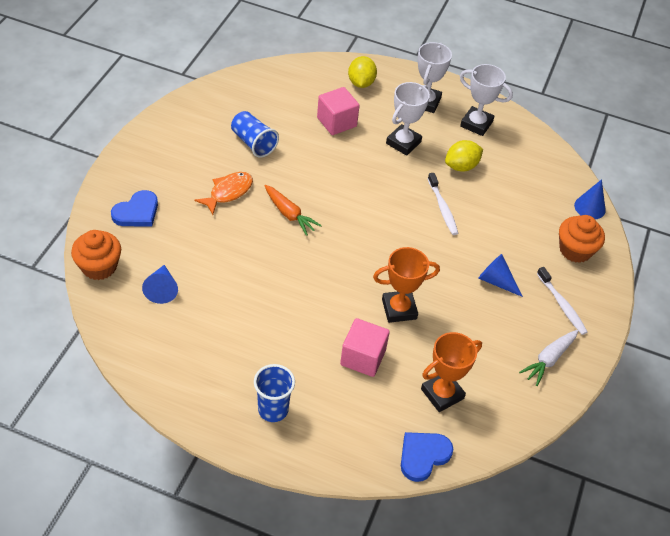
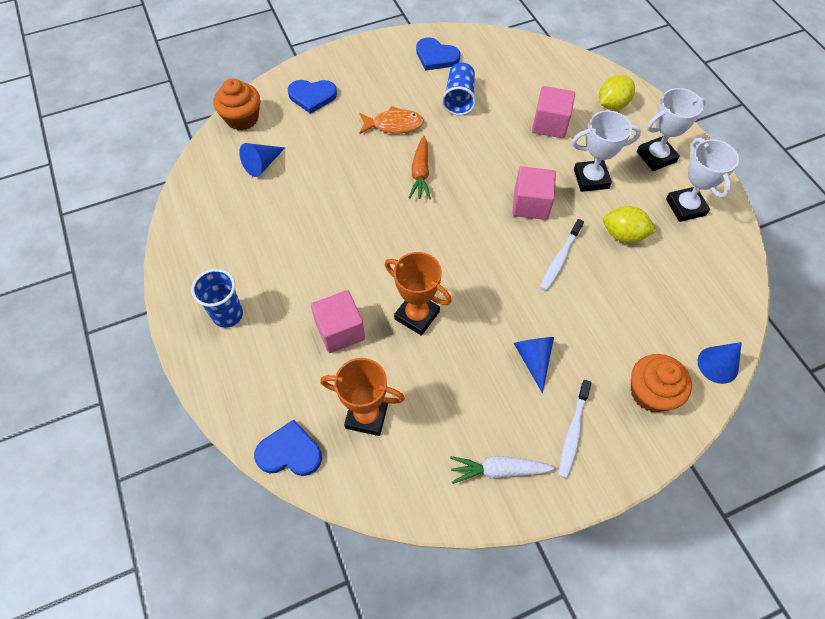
camera: 50 degrees right, 10 degrees up
none -> blue heart [416,37,460,71]
none -> pink cube [512,167,556,220]

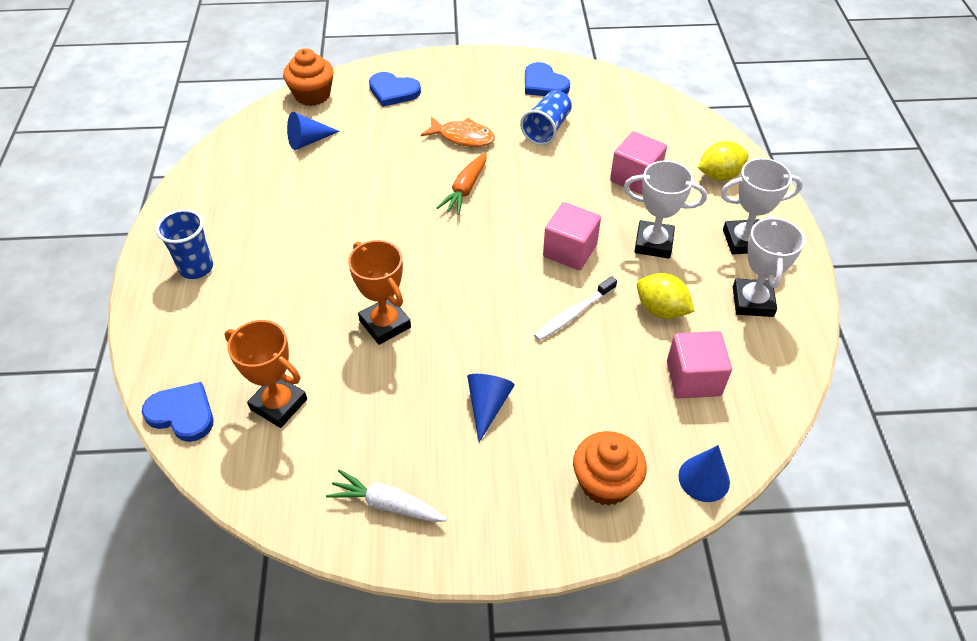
camera: 20 degrees right, 10 degrees down
pink cube [311,290,365,353] -> pink cube moved to [667,331,732,399]
white toothbrush [559,380,591,479] -> none

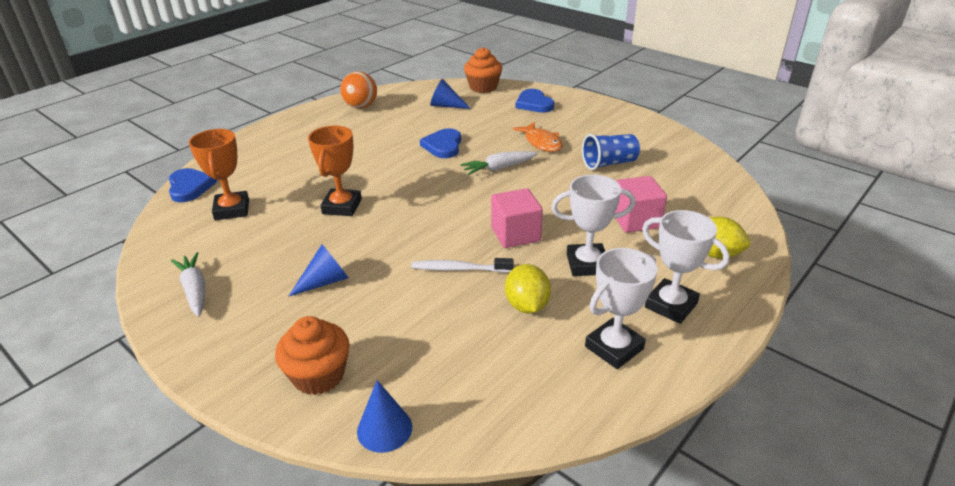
camera: 45 degrees right, 15 degrees down
blue cup [156,209,213,279] -> none
orange carrot [437,153,487,215] -> white carrot [460,151,538,175]
blue heart [525,62,570,96] -> blue heart moved to [420,128,461,158]
white trophy [624,160,707,259] -> white trophy turned 60 degrees counterclockwise [551,175,636,276]
pink cube [667,331,732,399] -> none
none -> orange ball [340,71,377,109]

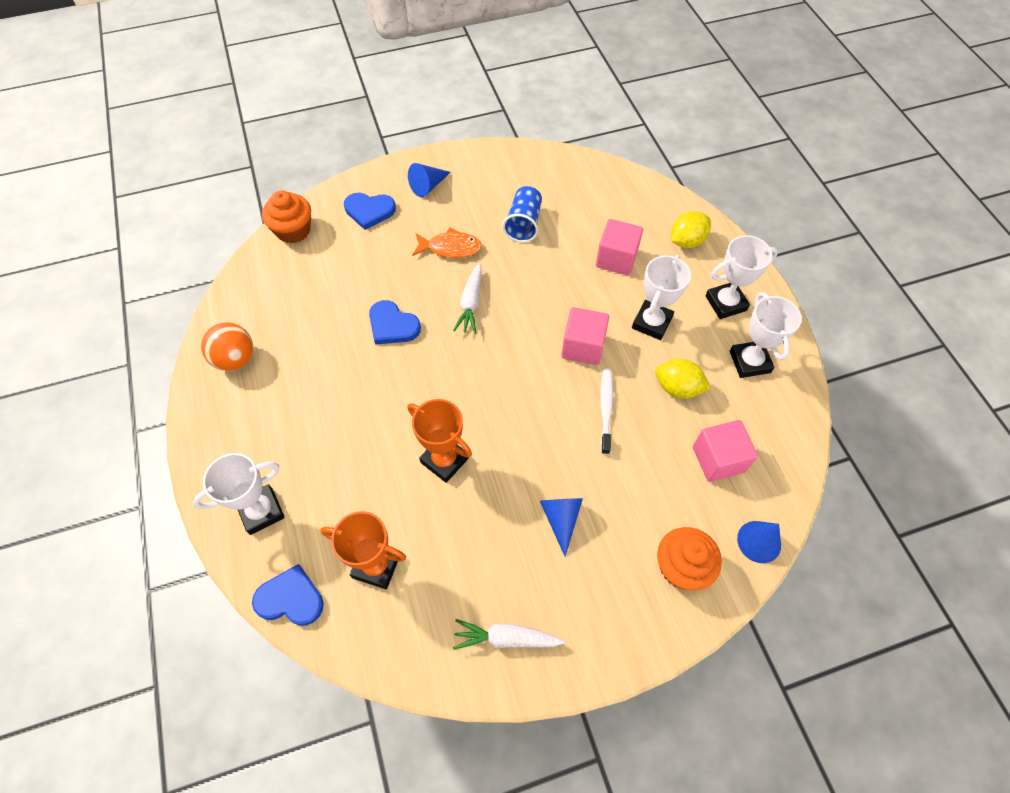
camera: 60 degrees left, 25 degrees up
white toothbrush [411,258,514,273] -> white toothbrush turned 150 degrees clockwise [600,368,613,455]
blue cone [430,79,471,109] -> blue cone moved to [408,163,451,197]
none -> white trophy [193,453,285,535]
none -> pink cube [693,420,758,482]

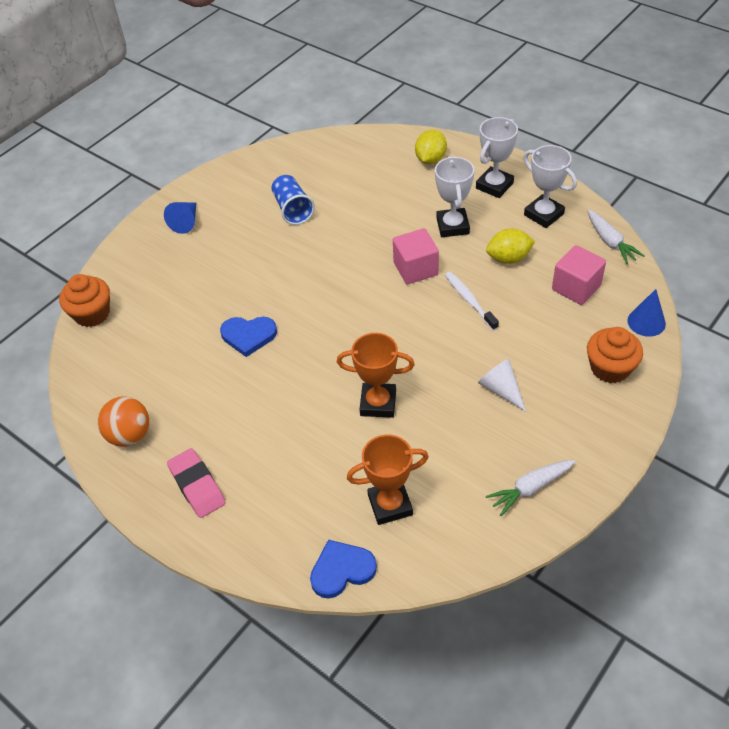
camera: 30 degrees left, 10 degrees down
white trophy [193,453,285,535] -> none
blue heart [344,193,396,230] -> none
orange fish [412,228,482,258] -> none
white carrot [453,263,482,334] -> white carrot moved to [587,210,644,264]
blue cone [540,498,583,557] -> white cone [478,359,526,412]
pink cube [596,219,643,275] -> none
none -> pink eraser [167,448,226,518]

